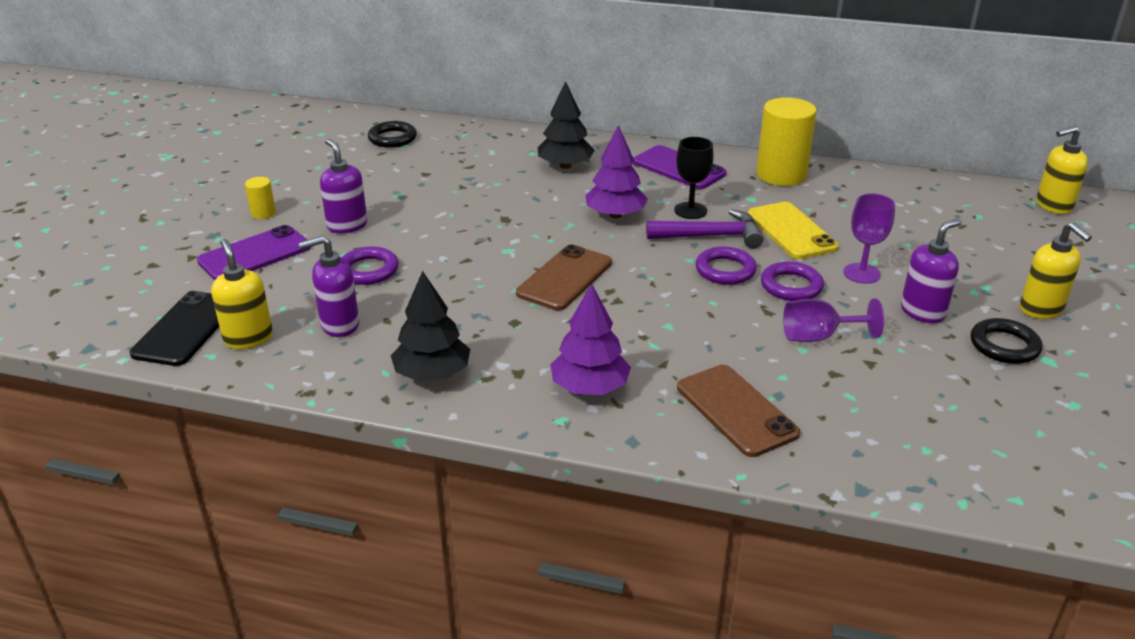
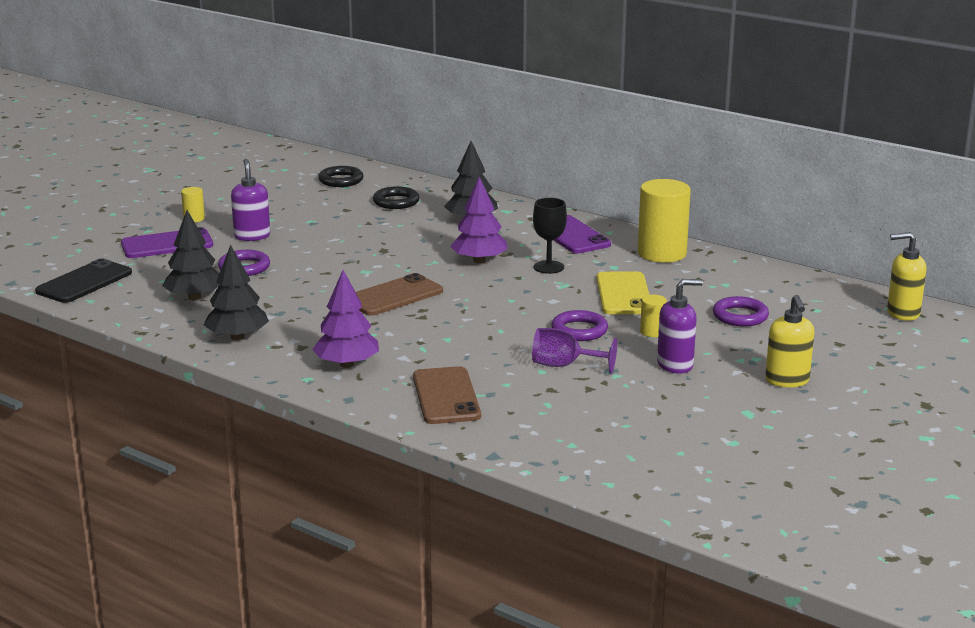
camera: 20 degrees right, 10 degrees down
yellow soap dispenser [211,239,273,349] -> none
purple soap dispenser [299,236,359,337] -> black tree [162,210,219,300]
purple hammer [646,209,763,249] -> none
purple ring [696,246,757,285] -> purple ring moved to [713,296,769,327]
purple goblet [843,194,895,284] -> yellow cylinder [640,295,667,337]
black ring [971,318,1043,364] -> black ring moved to [373,186,420,209]

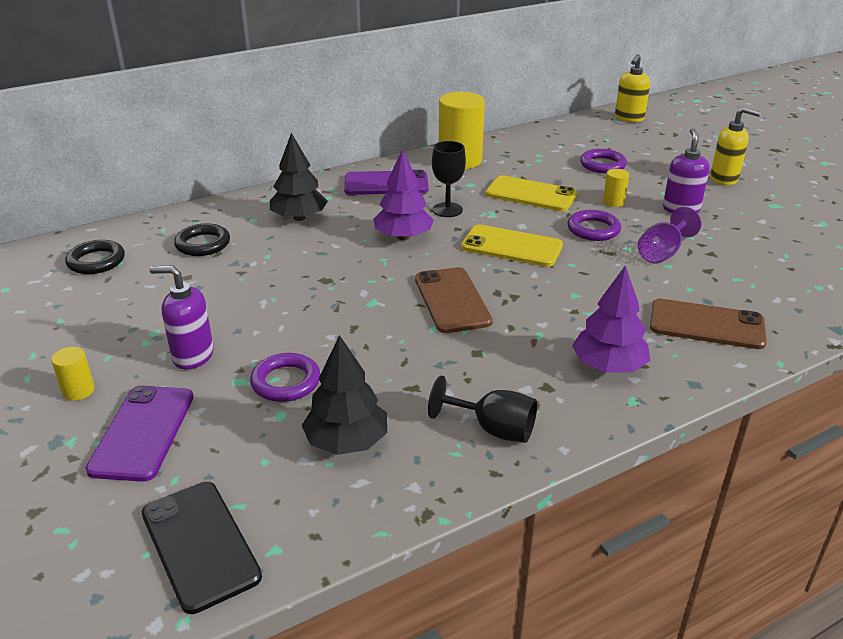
camera: 65 degrees left, 10 degrees up
black tree [204,245,269,340] -> black goblet [428,376,537,443]
none -> yellow phone [461,225,563,267]

